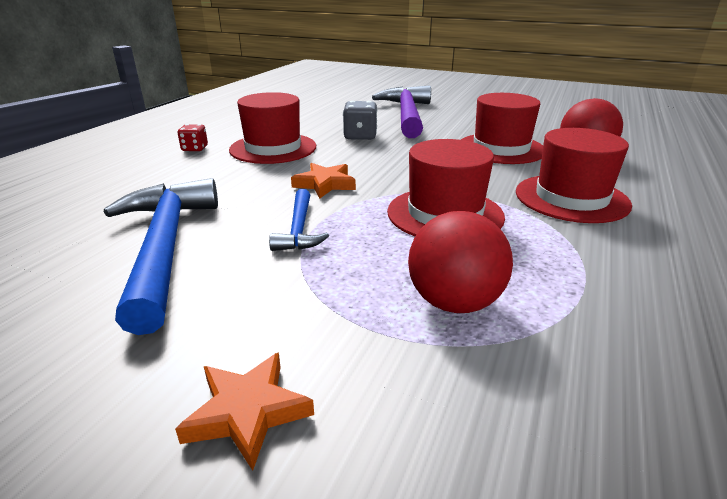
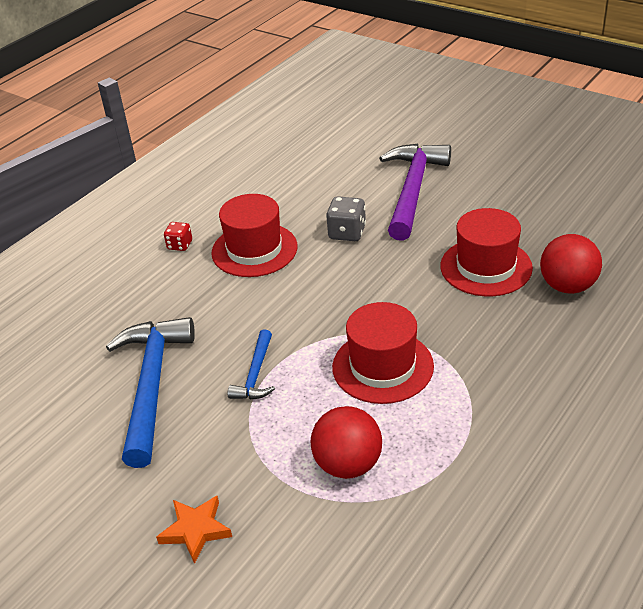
camera: 15 degrees right, 10 degrees up
orange star [291,163,356,198] -> none
red hat [516,128,632,223] -> none

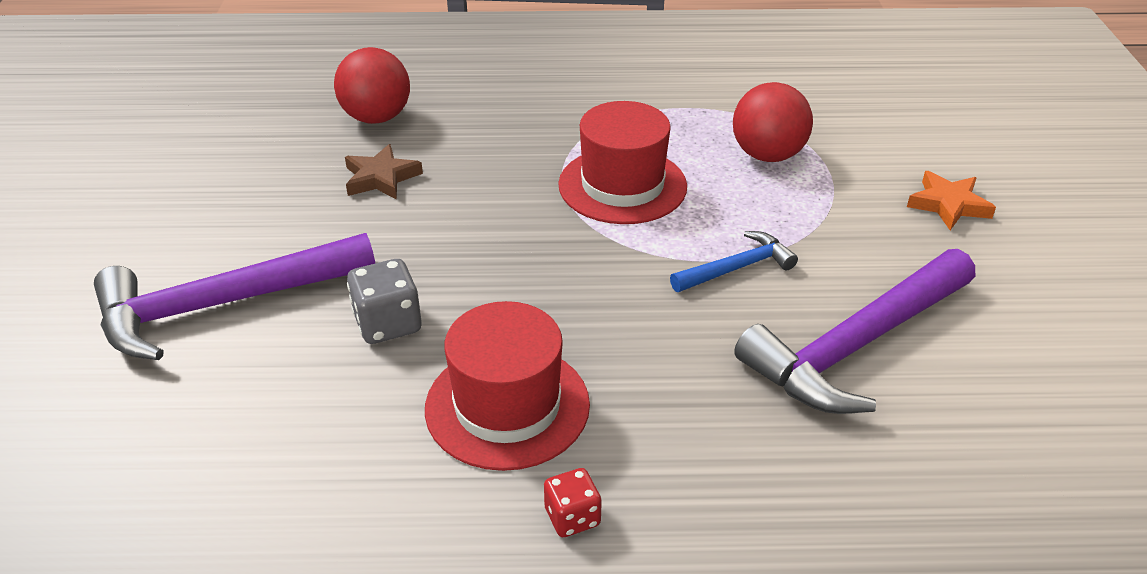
camera: 130 degrees left, 0 degrees up
blue hammer [106,317,195,468] -> purple hammer [734,249,975,414]
red hat [440,208,533,296] -> brown star [345,144,423,200]

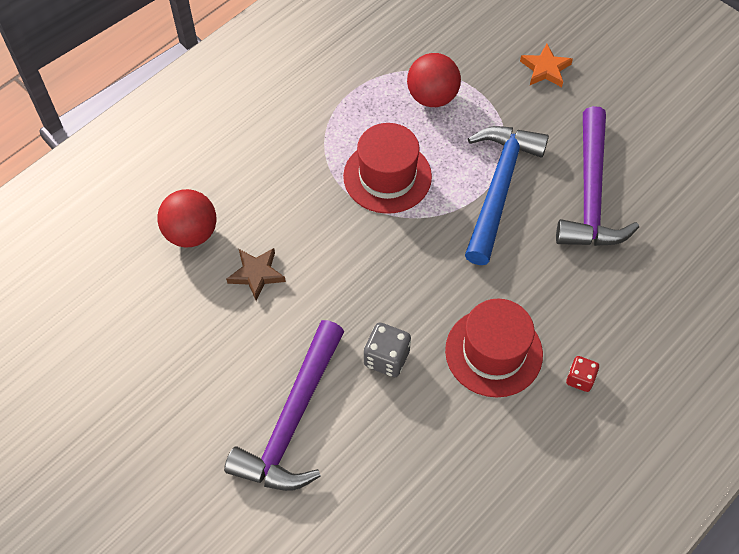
camera: 45 degrees left, 20 degrees up
blue hammer [670,231,798,292] -> blue hammer [465,126,549,265], size x2.00

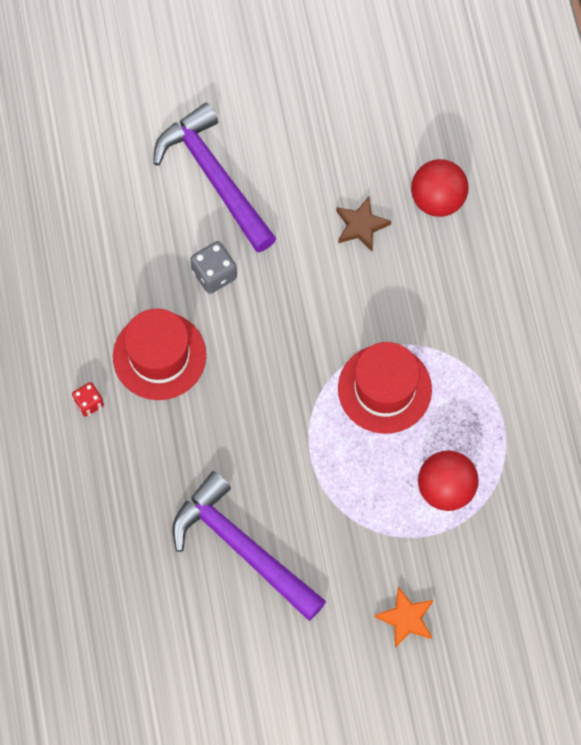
camera: 125 degrees right, 10 degrees up
blue hammer [465,126,549,265] -> none

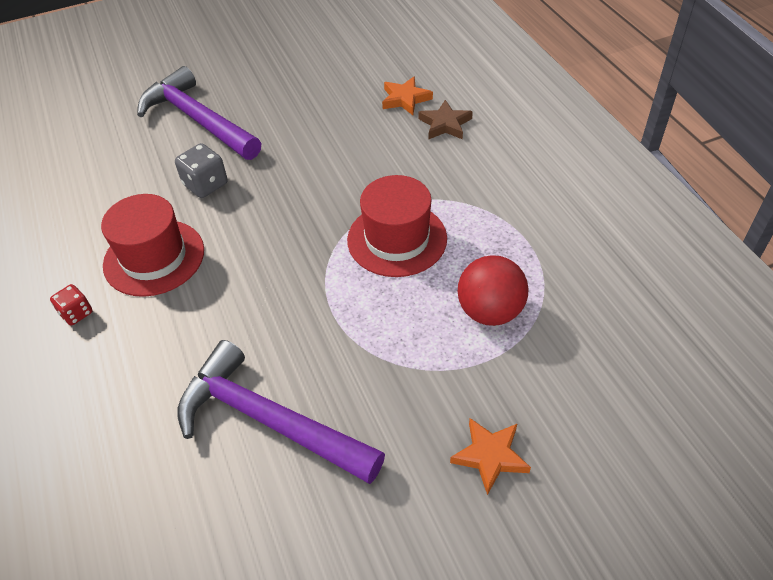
camera: 10 degrees left, 20 degrees down
brown star [336,196,391,251] -> brown star moved to [419,100,473,139]
red ball [411,159,469,217] -> orange star [382,76,433,115]

